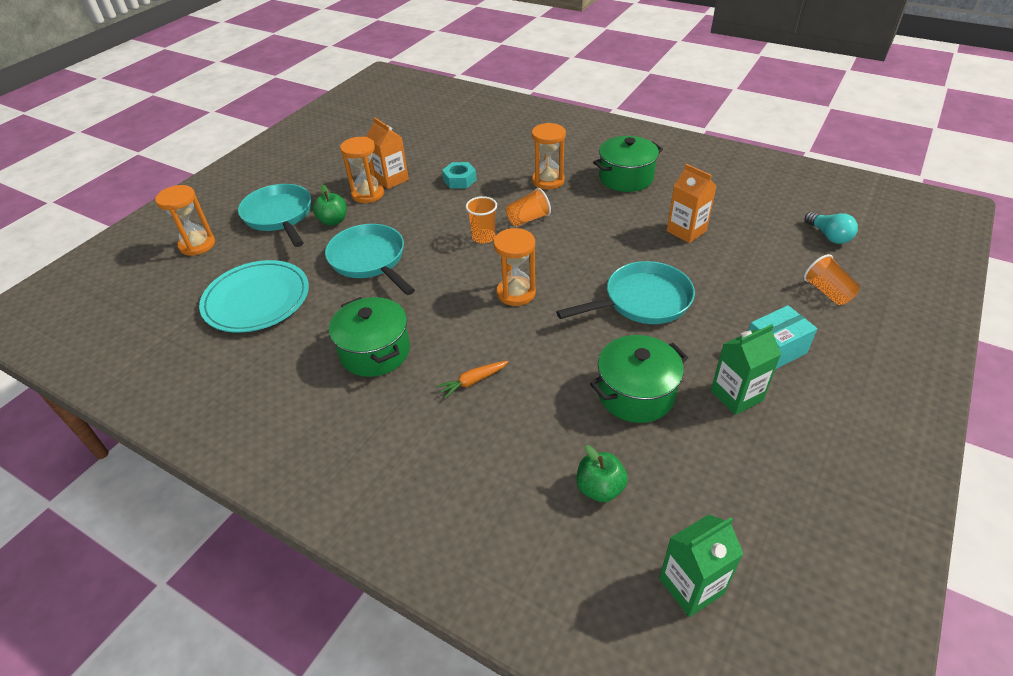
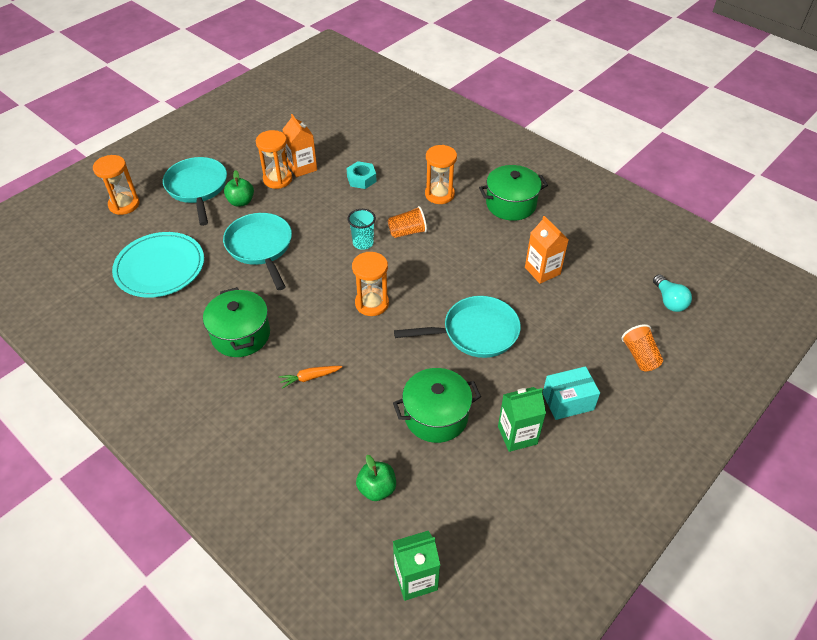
camera: 10 degrees right, 5 degrees up
orange cup [466,196,497,244] -> turquoise cup [347,209,376,250]

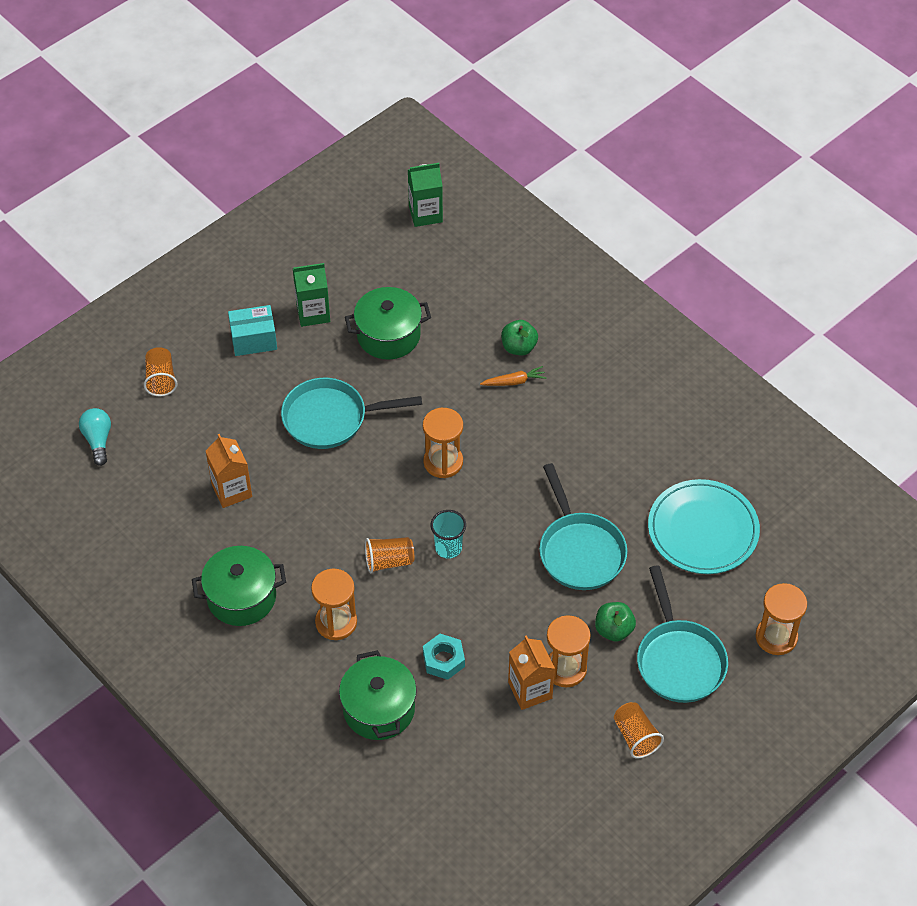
camera: 175 degrees left, 5 degrees up
green pot [203,287,270,357] -> green pot moved to [339,650,417,740]
green apple [356,455,396,501] -> green apple moved to [501,320,538,356]
none -> orange cup [614,702,664,759]

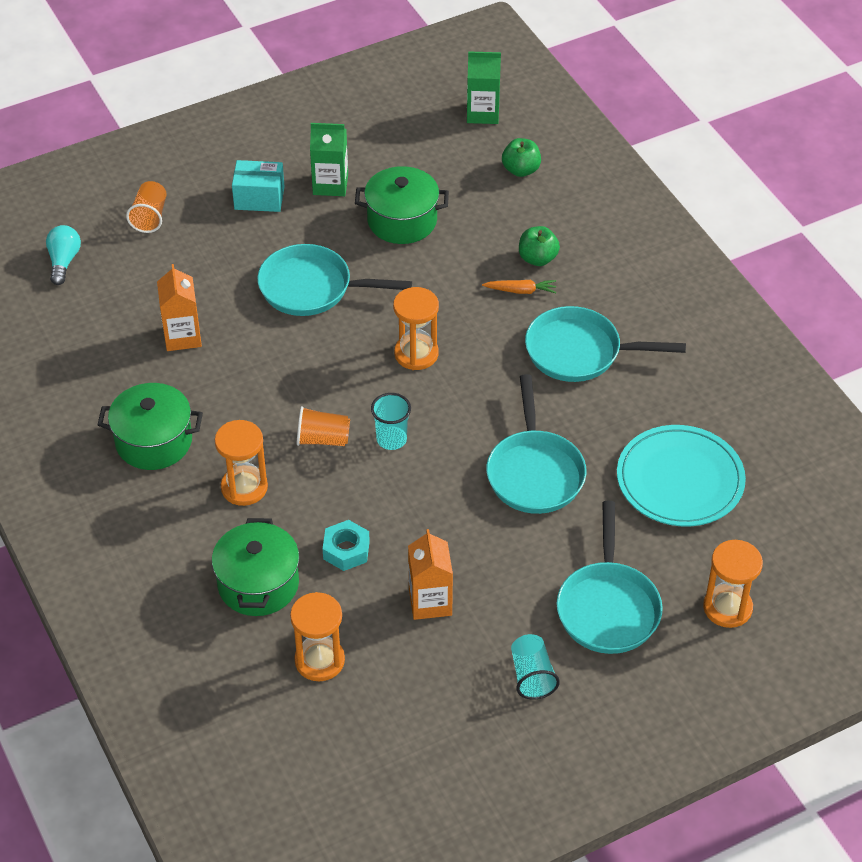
camera: 15 degrees right, 5 degrees down
orange hourglass [547,615,591,688] -> orange hourglass moved to [290,592,345,682]
green apple [595,602,636,642] -> green apple moved to [502,138,541,177]
orange cup [614,702,664,759] -> turquoise cup [511,634,560,700]
none -> turquoise pan [525,306,686,382]

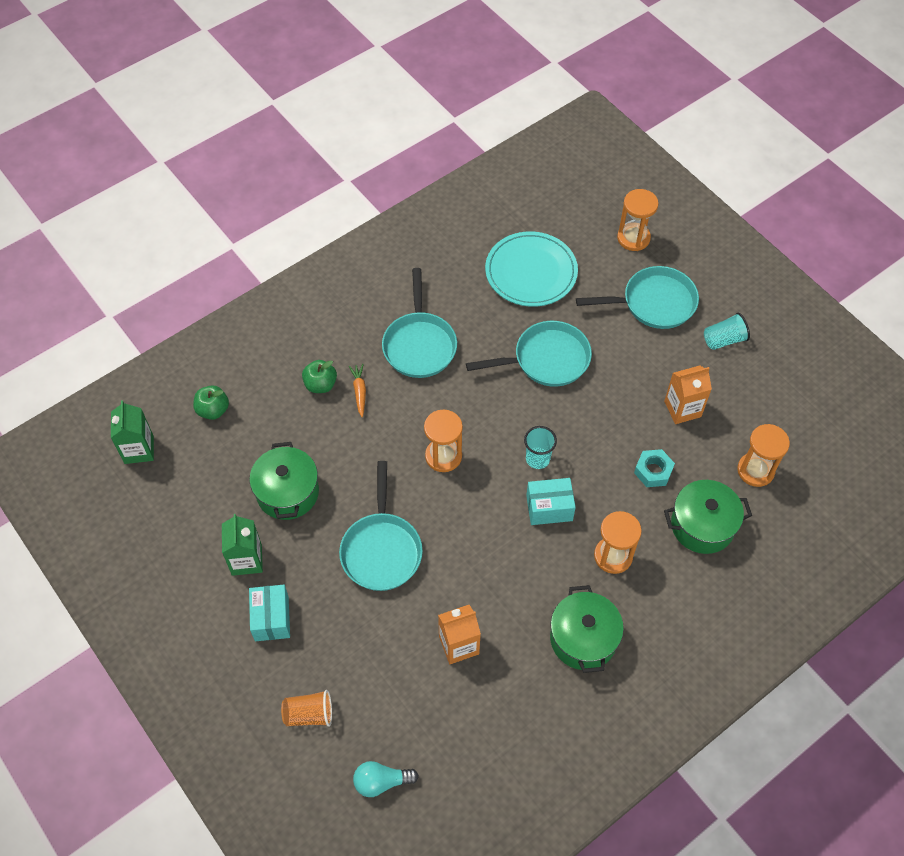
camera: 100 degrees left, 10 degrees up
orange cup [297,406,350,446] -> turquoise box [526,478,576,525]

